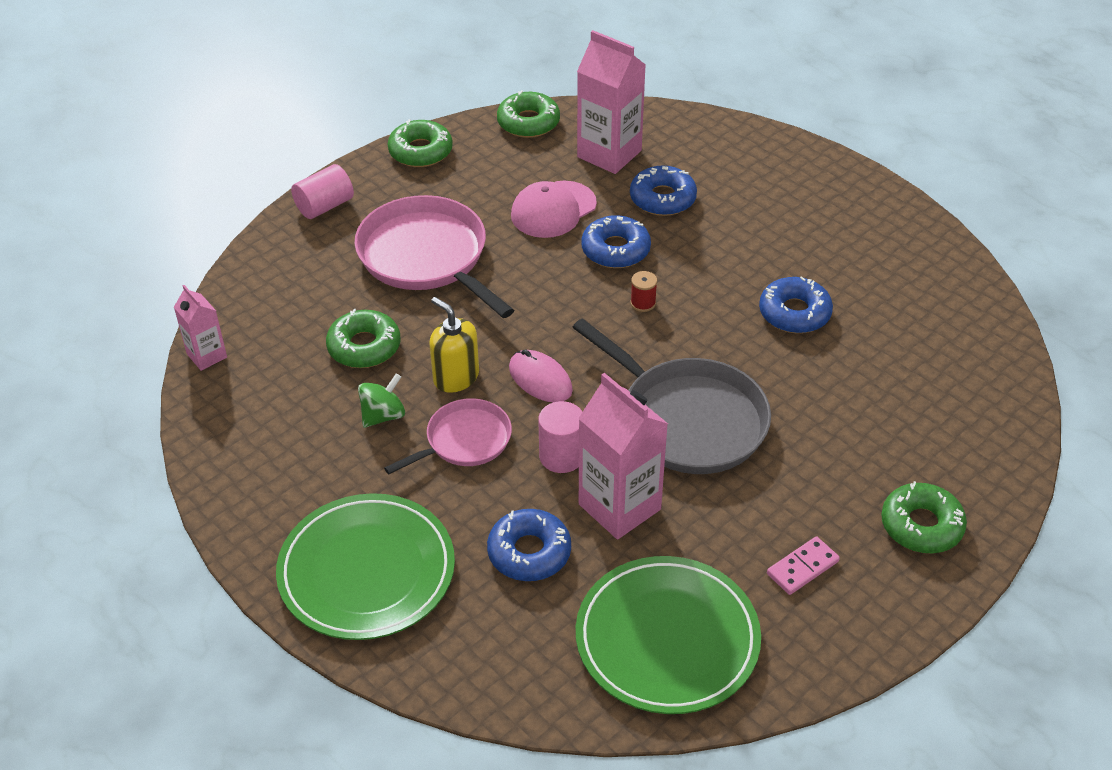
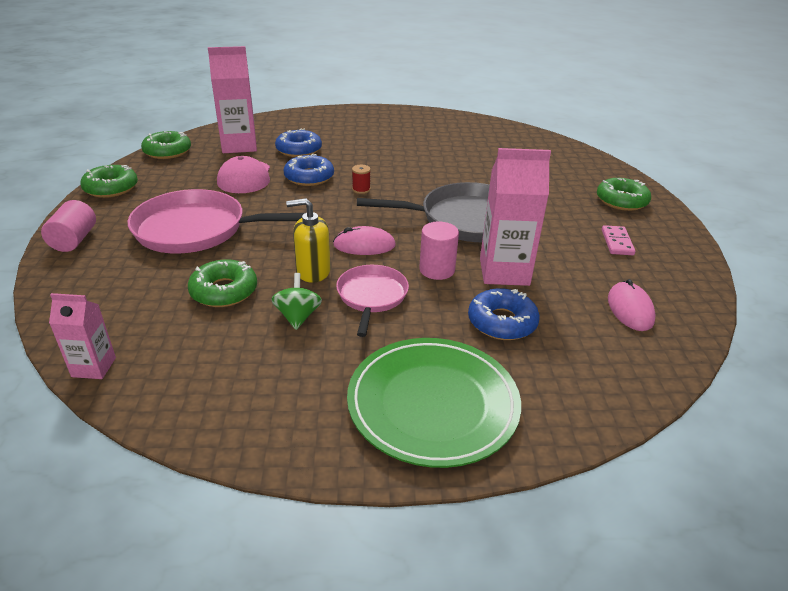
camera: 50 degrees left, 10 degrees down
green plate [576,556,761,714] -> pink mouse [608,279,656,331]
blue donut [759,276,833,333] -> none

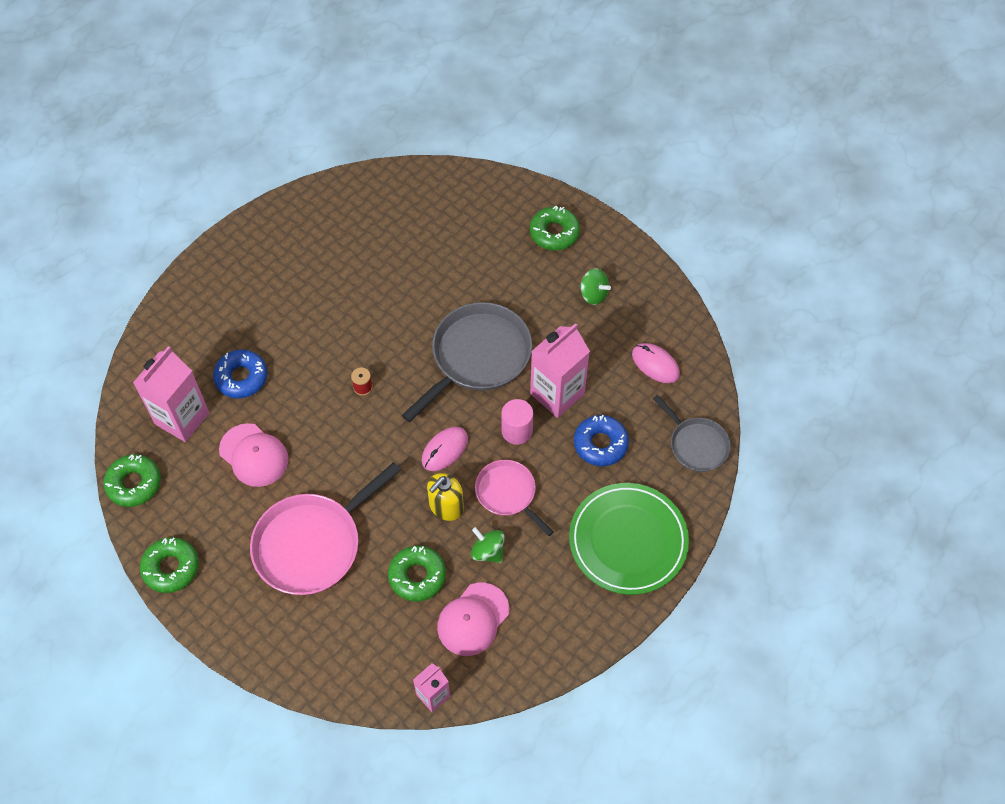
camera: 45 degrees left, 25 degrees up
pink cylinder [41,200,96,252] -> none
blue donut [283,154,334,186] -> none
pink domino [602,225,635,255] -> green spinning top [580,268,611,305]
none -> pink cap [437,583,509,656]
none -> grey pan [653,395,731,472]

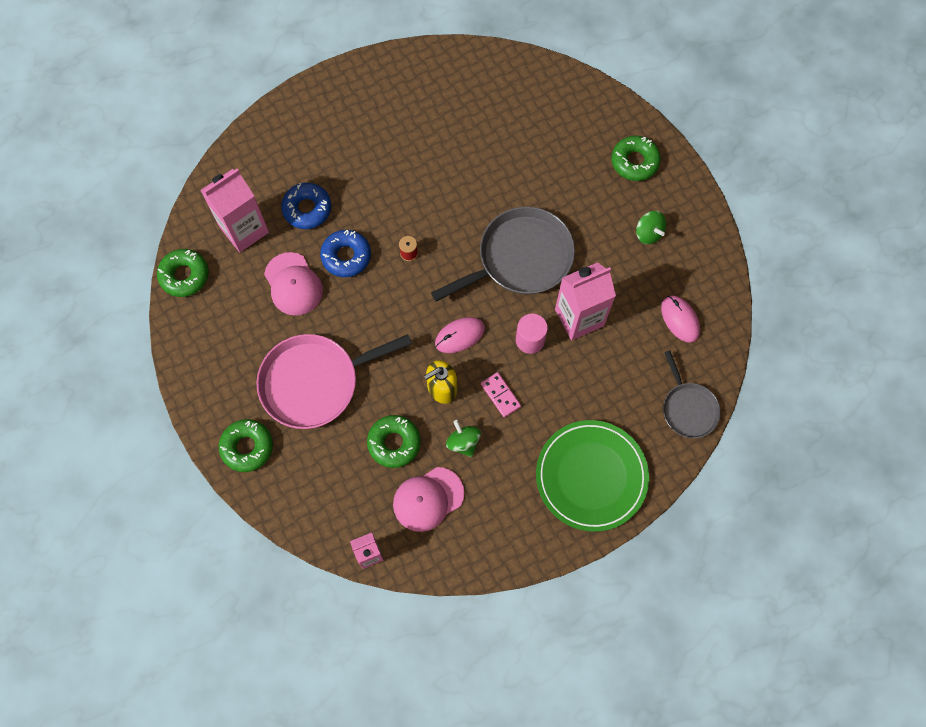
camera: 20 degrees right, 10 degrees up
green donut [140,537,199,593] -> green donut moved to [219,419,273,472]
pink pan [475,460,553,536] -> pink domino [481,372,521,417]
blue donut [574,415,629,466] -> blue donut moved to [320,230,371,277]

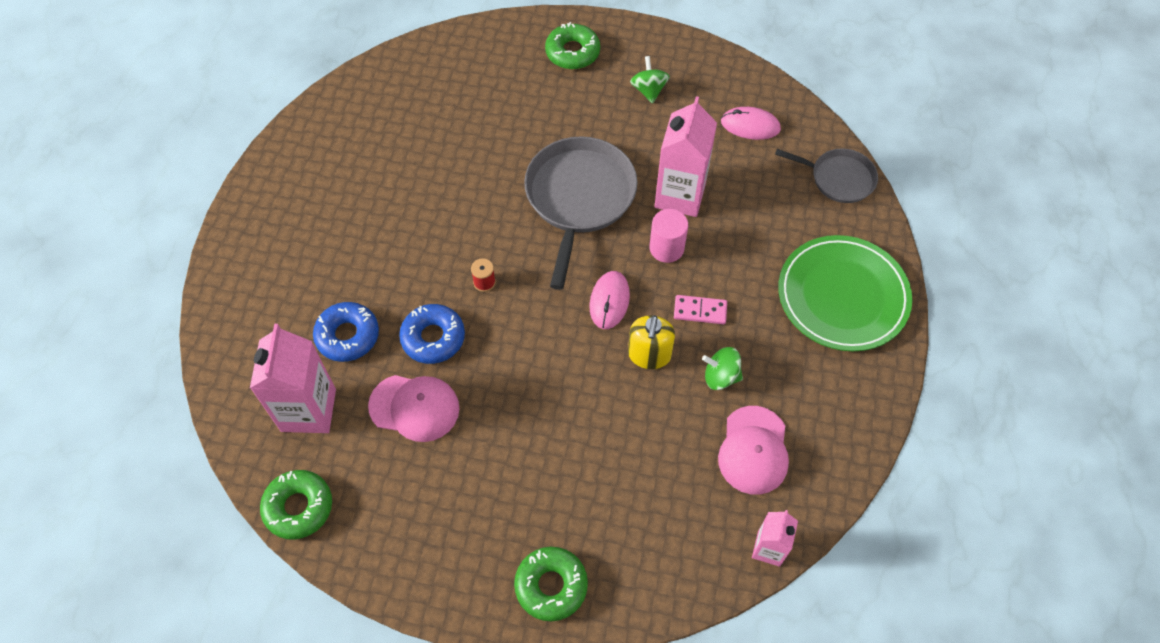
camera: 50 degrees left, 10 degrees down
pink pan [257,334,412,429] -> none
green donut [367,415,421,468] -> none
green spinning top [636,211,666,244] -> green spinning top turned 105 degrees counterclockwise [630,56,670,104]

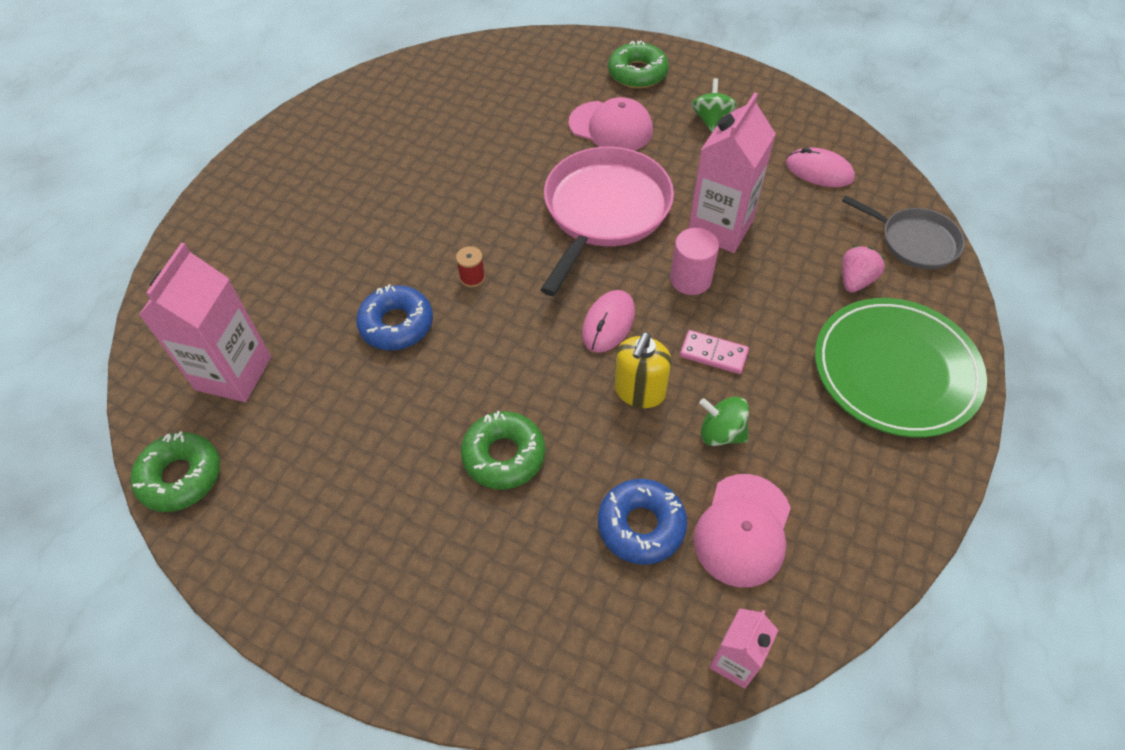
camera: 15 degrees right, 5 degrees down
blue donut [313,302,379,362] -> blue donut moved to [598,479,687,565]
pink cap [368,375,460,442] -> pink cap moved to [569,97,653,151]
green donut [514,547,588,621] -> green donut moved to [461,411,545,490]
grey pan [524,136,637,290] -> pink pan [541,146,674,296]
none -> pink strawberry [842,246,885,293]

